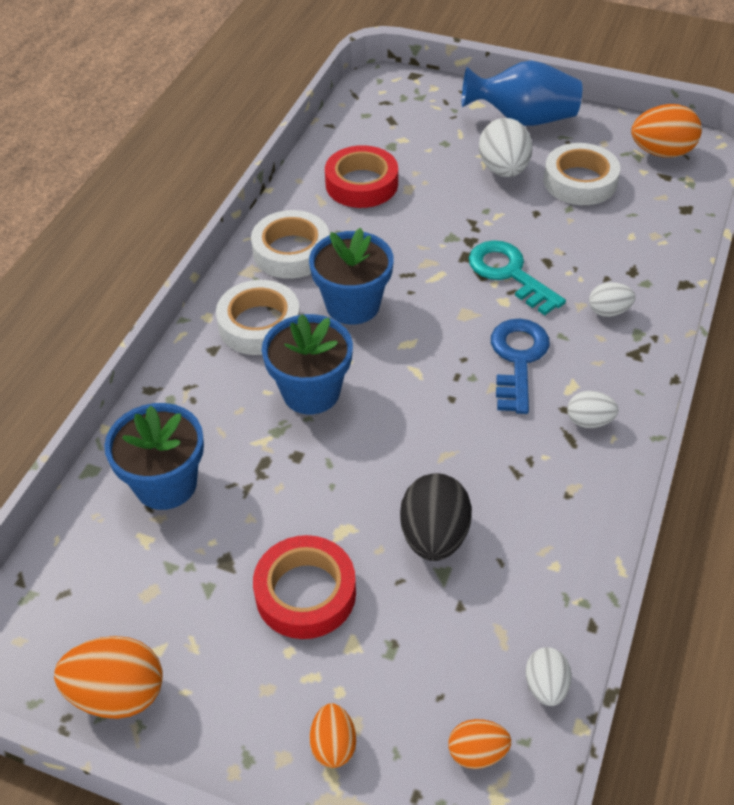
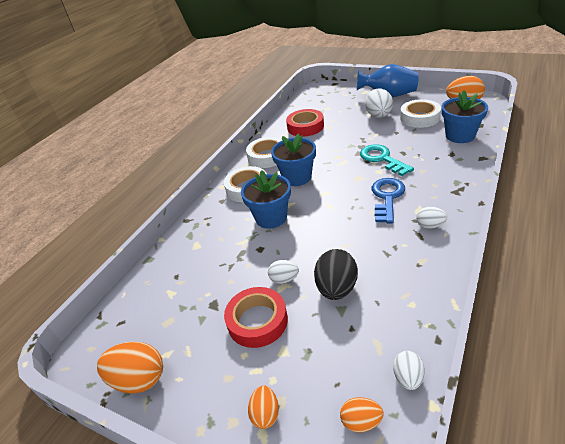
camera: 10 degrees right, 10 degrees down
blue flower pot [104,403,204,510] -> blue flower pot moved to [442,91,488,143]
white egg [589,282,636,317] -> white egg moved to [268,260,299,284]

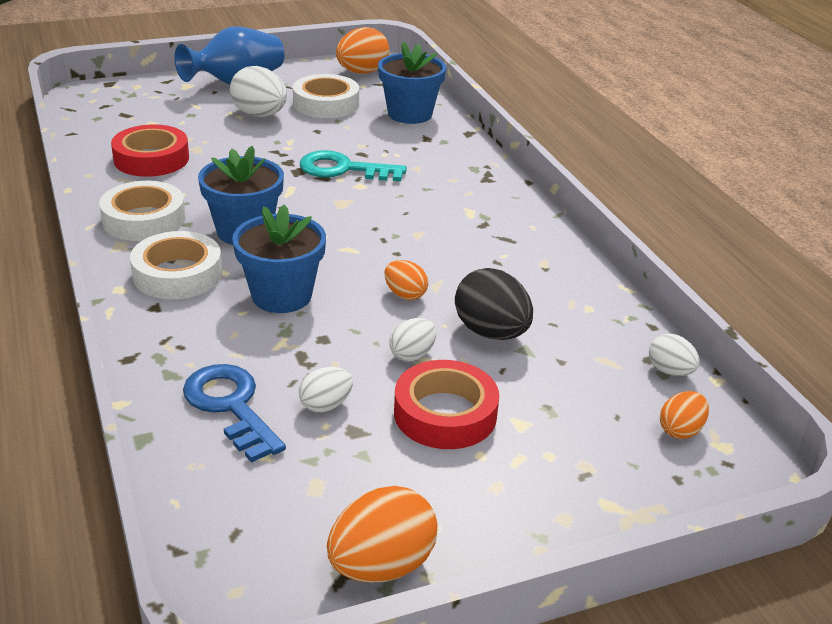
camera: 55 degrees left, 5 degrees down
orange egg [248,385,279,429] -> orange egg moved to [385,260,428,300]
blue key [372,178,405,223] -> blue key moved to [183,364,286,463]
white egg [416,207,447,229] -> white egg moved to [299,367,353,412]

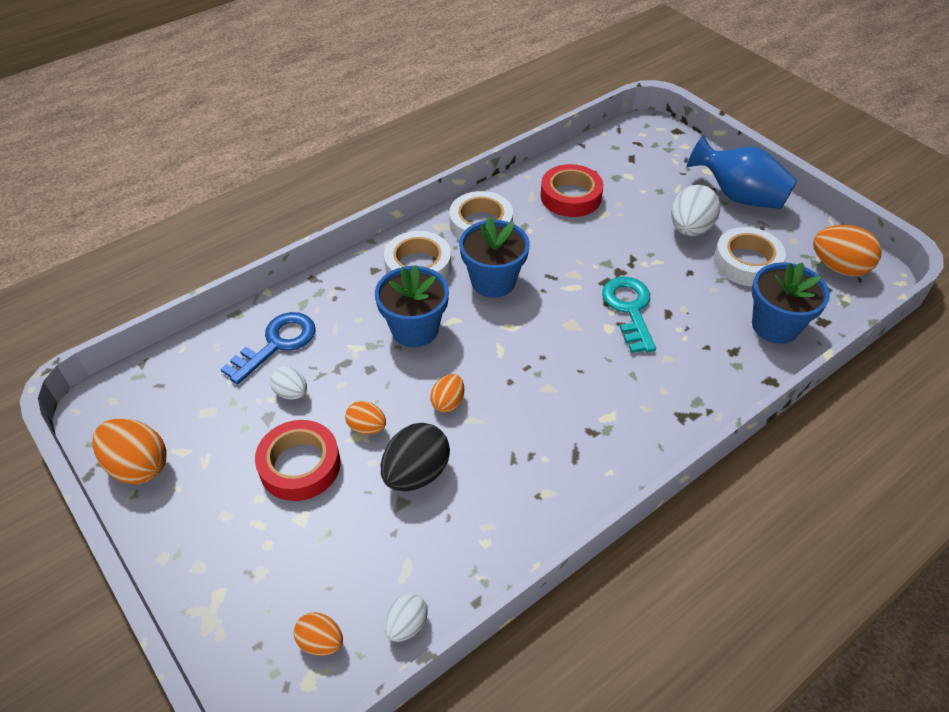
camera: 75 degrees right, 15 degrees up
white egg [389,318,436,361] -> orange egg [345,401,386,435]

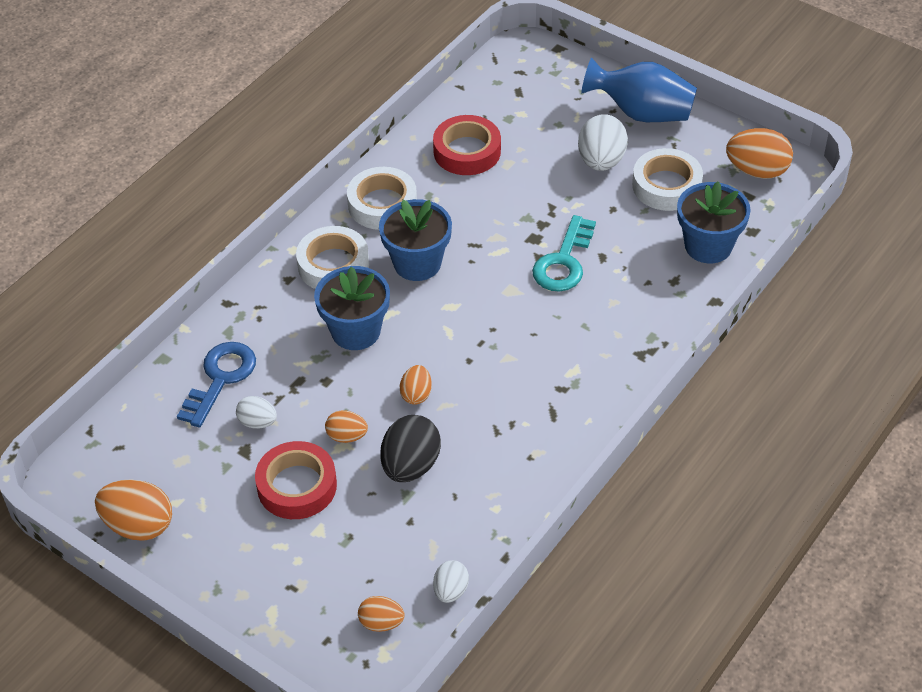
camera: 15 degrees left, 0 degrees up
turquoise key [602,277,656,353] -> turquoise key turned 135 degrees counterclockwise [532,215,596,292]

